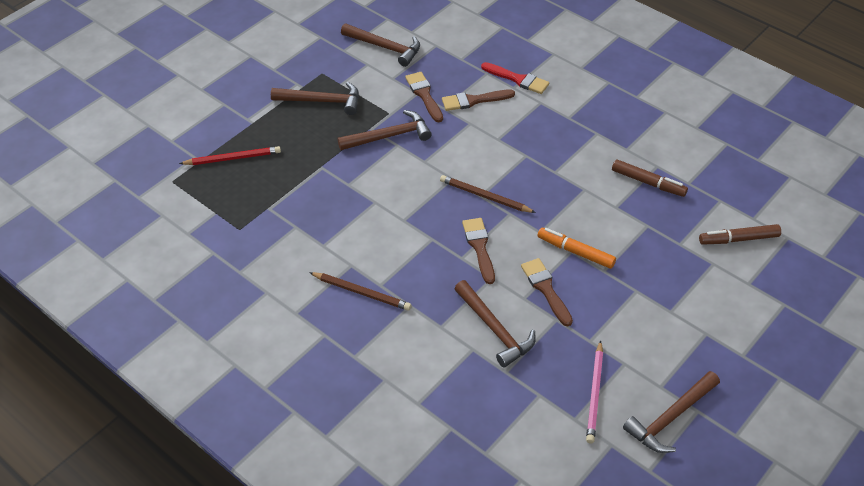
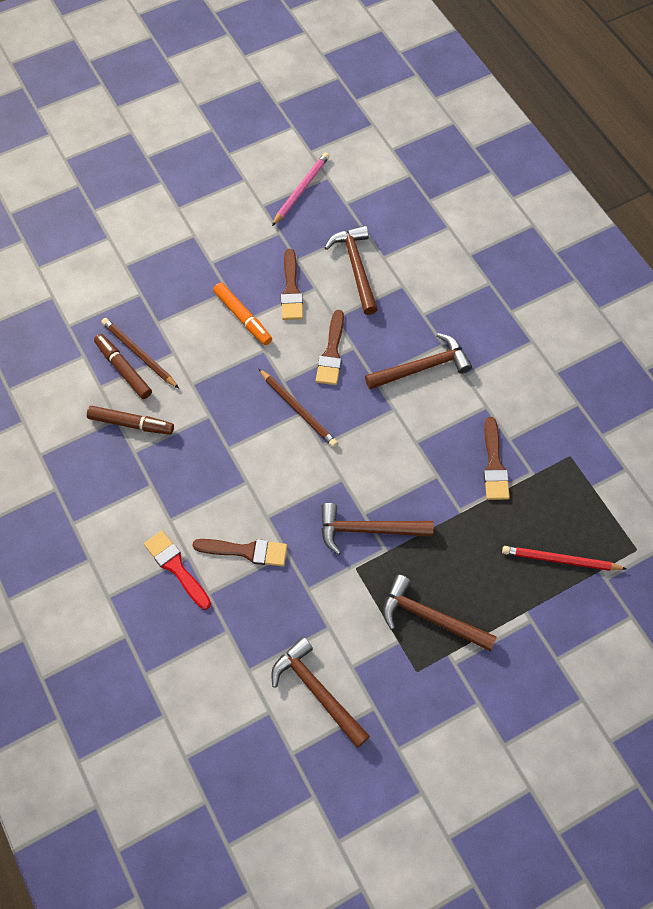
camera: 160 degrees left, 15 degrees up
brown pencil [309,272,411,311] -> brown pencil moved to [101,318,179,388]
brown brush [405,72,443,122] -> brown brush moved to [484,417,510,500]
brown hammer [623,371,720,453] -> brown hammer moved to [365,333,472,389]
brown marker [699,224,781,245] -> brown marker moved to [87,406,174,435]

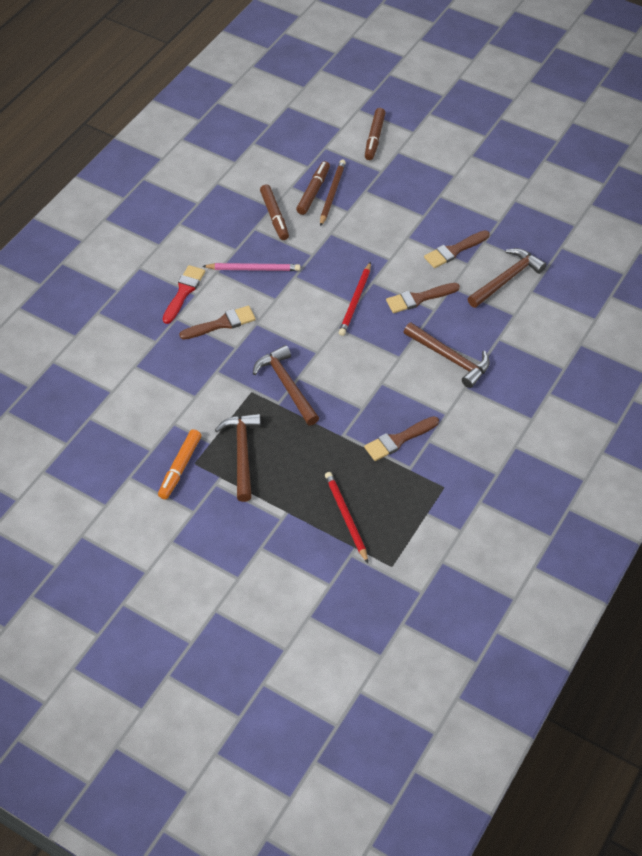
camera: 60 degrees right, 10 degrees down
brown brush [192,539,287,566] -> brown brush turned 90 degrees counterclockwise [179,306,256,340]
orange marker [213,282,272,345] -> orange marker moved to [158,429,201,499]
brown pencil [259,369,338,447] -> red pencil [339,262,371,336]
brown hammer [271,637,370,748] -> none
pink pencil [272,152,329,226] -> pink pencil moved to [202,263,300,271]
none -> brown marker [365,108,385,160]

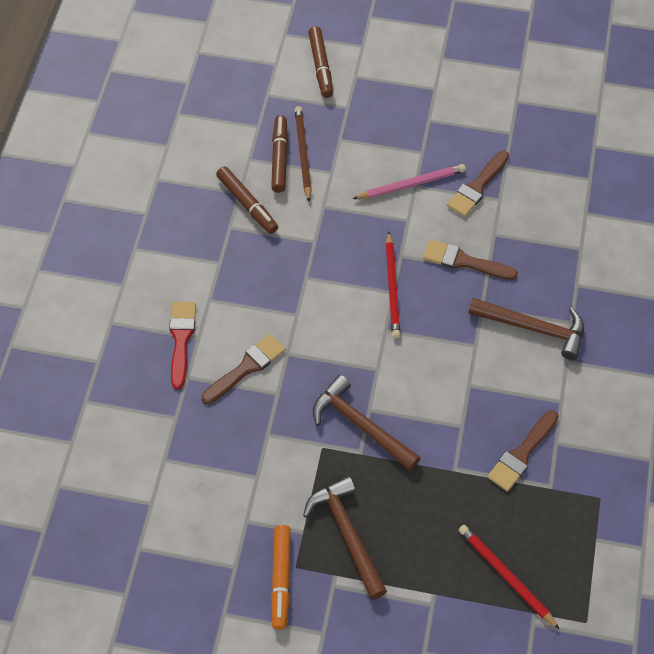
camera: 20 degrees left, 5 degrees up
pink pencil [202,263,300,271] -> pink pencil moved to [353,164,466,199]
brown brush [386,283,460,313] -> brown brush turned 60 degrees clockwise [423,240,518,280]
brown hammer [468,248,546,308] -> none

